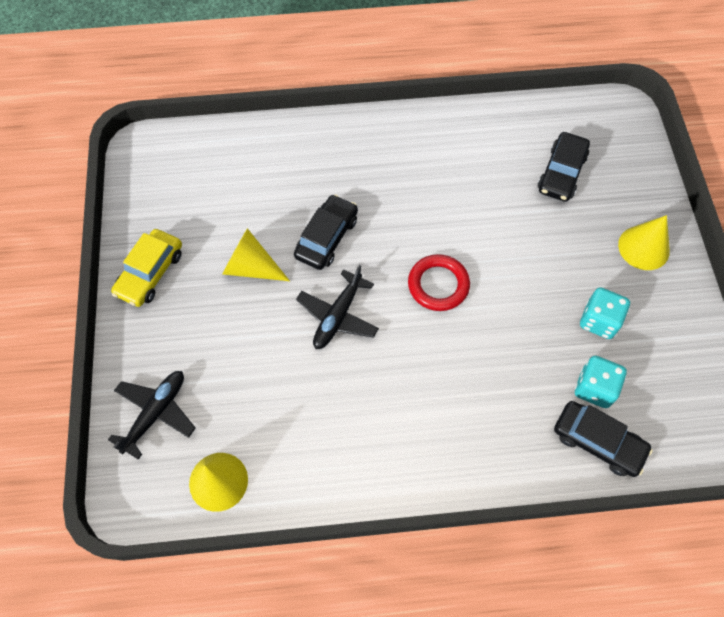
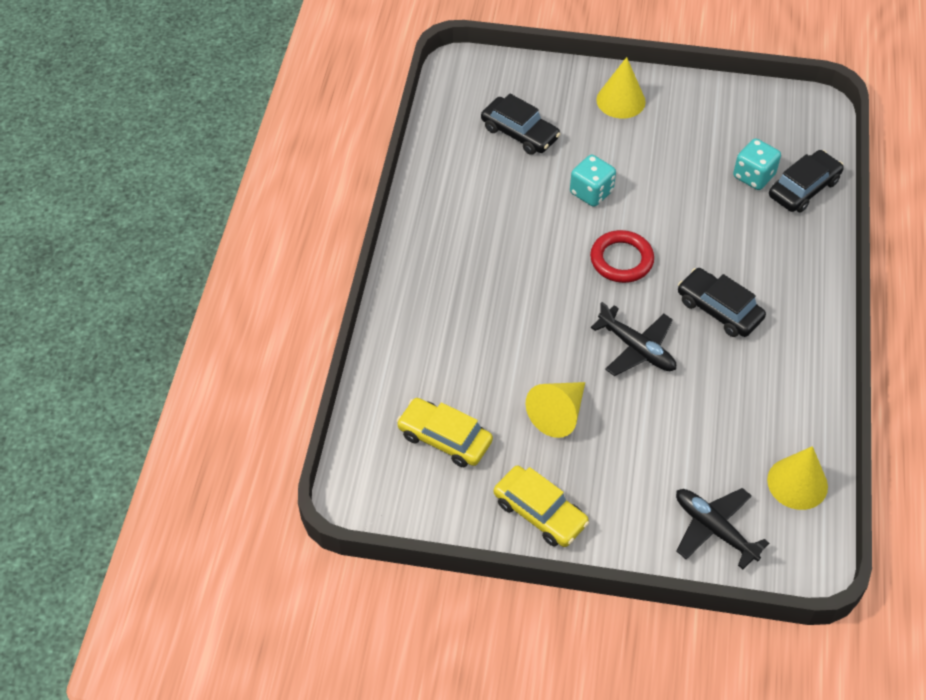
camera: 75 degrees left, 10 degrees down
black car [294,194,358,270] -> black car moved to [678,268,766,337]
turquoise dice [580,288,630,339] -> turquoise dice moved to [570,155,616,207]
none -> yellow car [397,398,493,467]

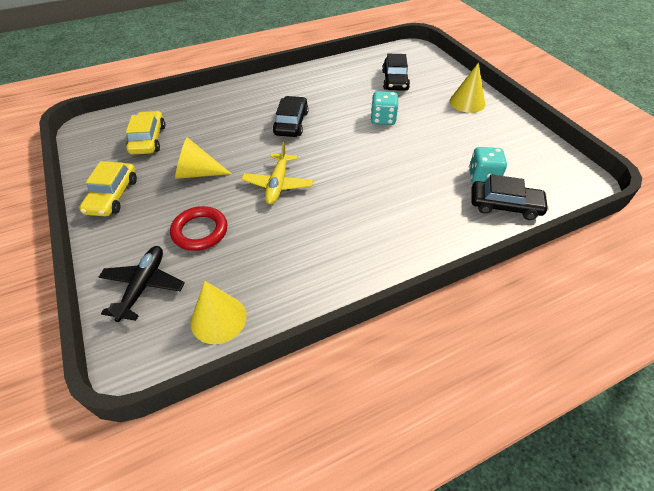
camera: 55 degrees right, 5 degrees down
red ring [590,230,654,283] -> red ring moved to [170,206,227,251]
black plane [591,302,676,376] -> yellow plane [241,141,313,204]
black car [678,268,766,337] -> black car moved to [273,96,309,137]

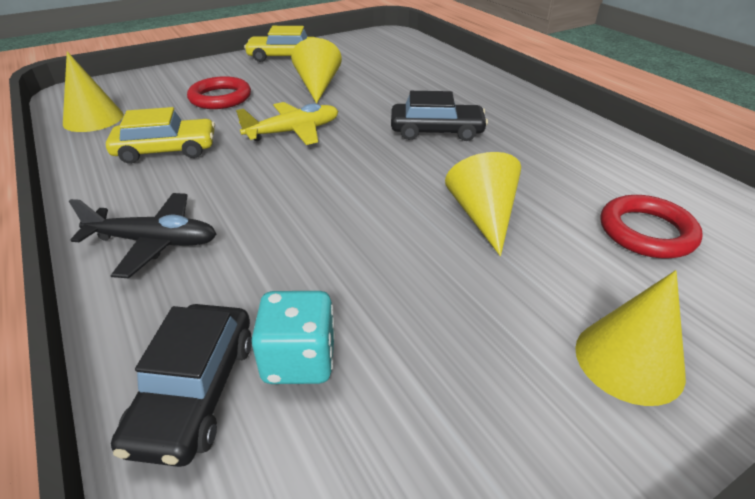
camera: 85 degrees right, 10 degrees down
black plane [99,246,185,322] -> black plane moved to [69,193,216,278]
yellow car [126,111,165,155] -> yellow car moved to [106,107,215,164]
yellow plane [241,141,313,204] -> yellow plane turned 150 degrees clockwise [236,102,339,145]
turquoise dice [371,91,399,125] -> yellow cone [445,152,521,256]
black car [382,54,410,91] -> red ring [601,195,703,258]

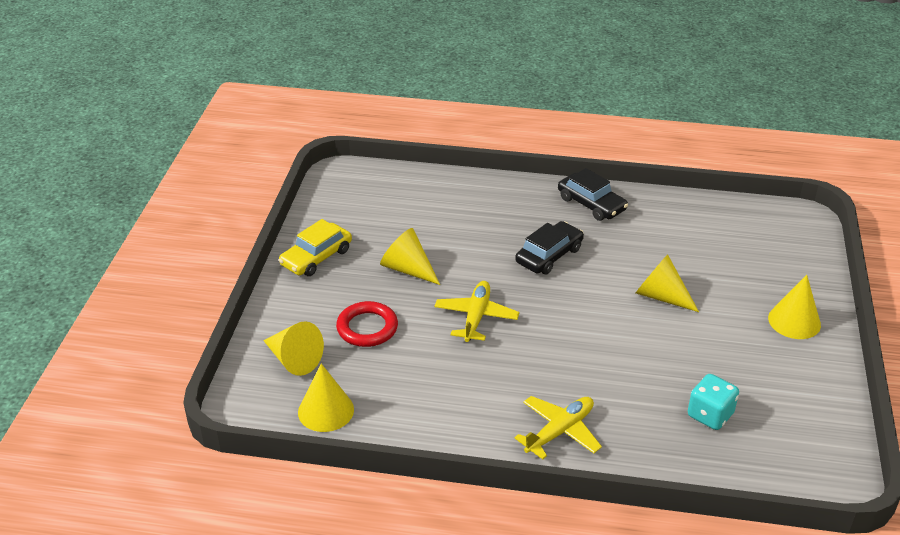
camera: 50 degrees left, 0 degrees up
black plane [69,193,216,278] -> yellow plane [514,396,602,460]
yellow car [106,107,215,164] -> none
black car [111,304,252,467] -> black car moved to [558,168,628,221]
red ring [601,195,703,258] -> none
none -> yellow cone [263,321,324,376]

